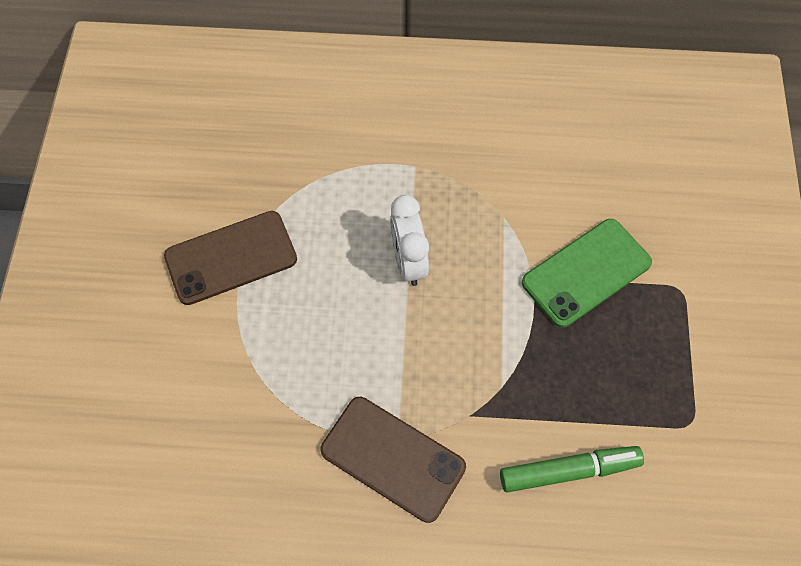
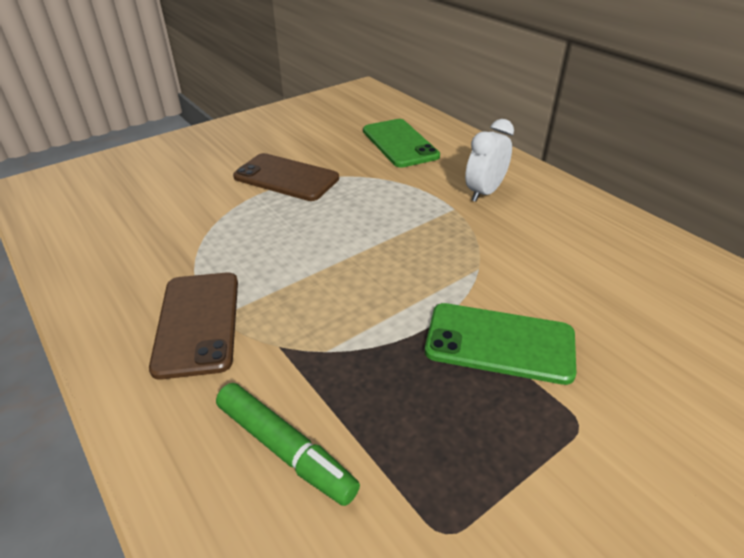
camera: 50 degrees right, 25 degrees down
white clock [390,195,429,286] -> white clock moved to [465,119,514,202]
none -> green phone [363,119,440,168]

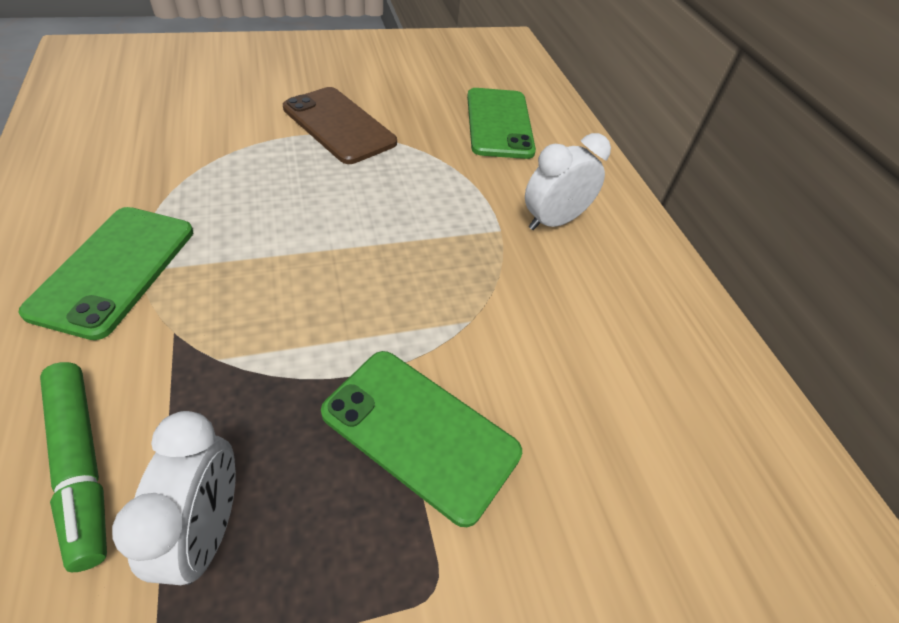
camera: 15 degrees right, 10 degrees up
brown phone [149,272,238,380] -> green phone [18,207,193,340]
none -> white clock [112,411,236,585]

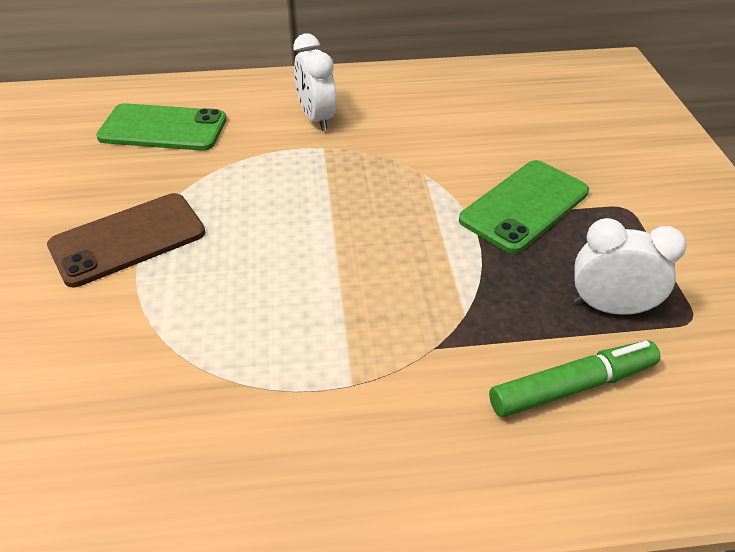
camera: 75 degrees left, 5 degrees down
green phone [18,207,193,340] -> none

